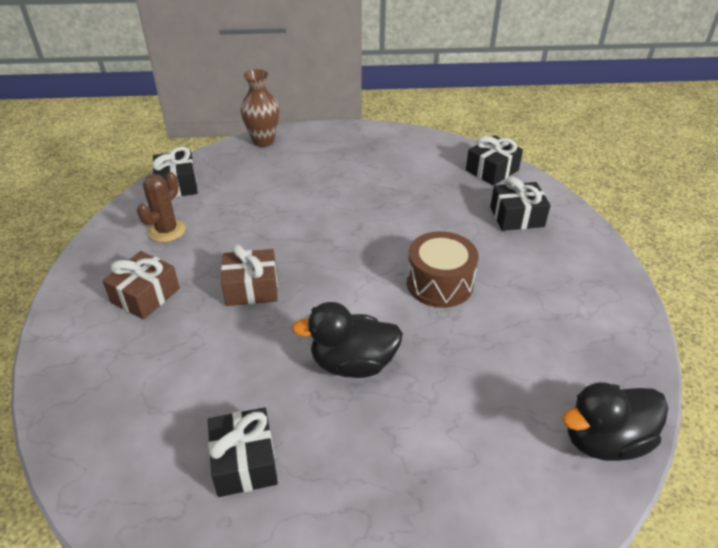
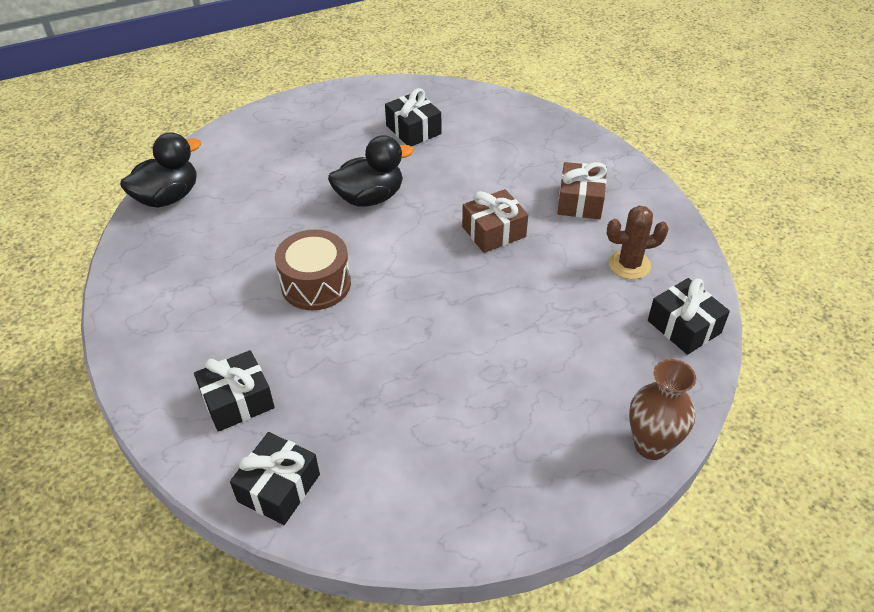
camera: 160 degrees right, 5 degrees up
brown cactus [137,172,186,242] -> brown cactus turned 75 degrees clockwise [607,206,669,279]

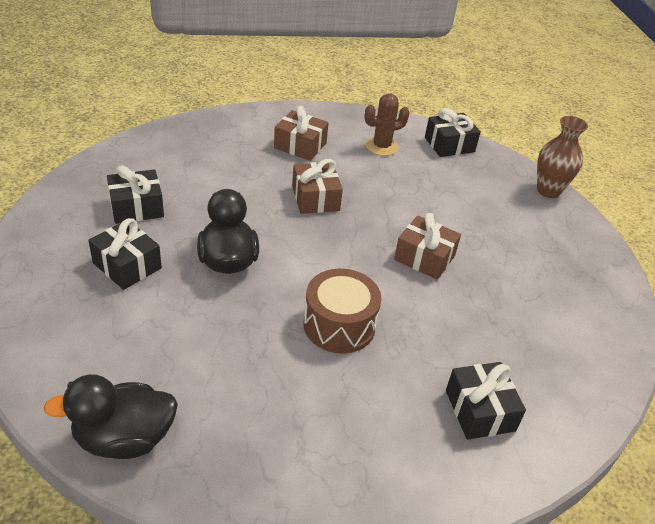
camera: 80 degrees left, 5 degrees down
black duck [120,132,201,208] -> black duck turned 75 degrees counterclockwise [43,374,178,459]
black gift [230,432,320,525] -> black gift moved to [88,218,162,290]
brown cactus [607,206,669,279] -> brown cactus turned 60 degrees clockwise [364,93,410,156]
none -> brown gift [394,213,461,280]

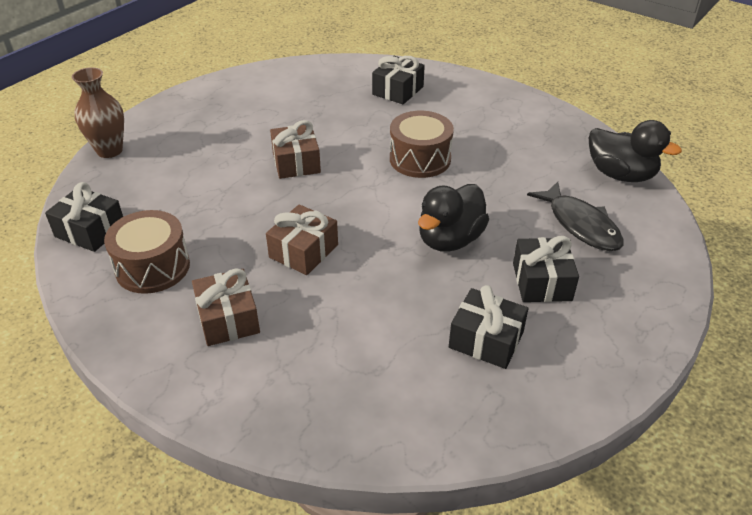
camera: 130 degrees left, 0 degrees up
brown cactus [364,93,410,156] -> brown drum [104,210,190,294]
none -> black fish [527,182,624,251]

